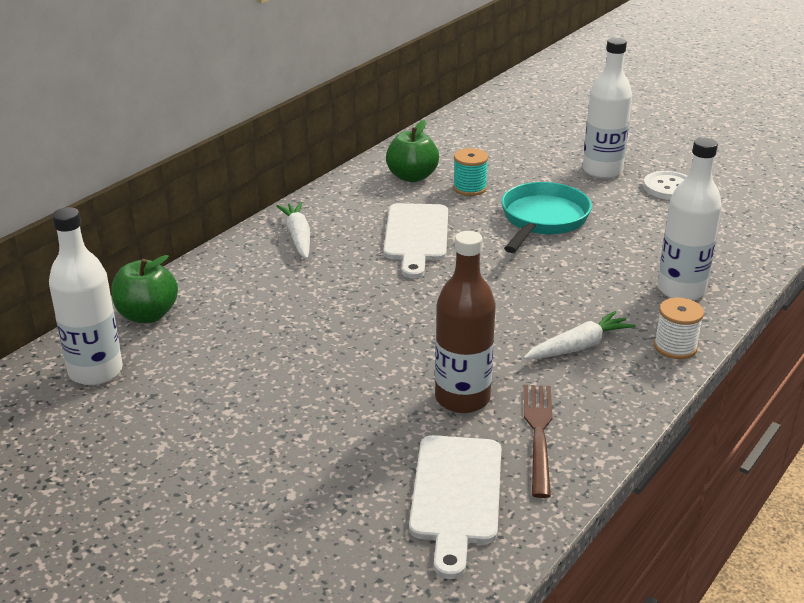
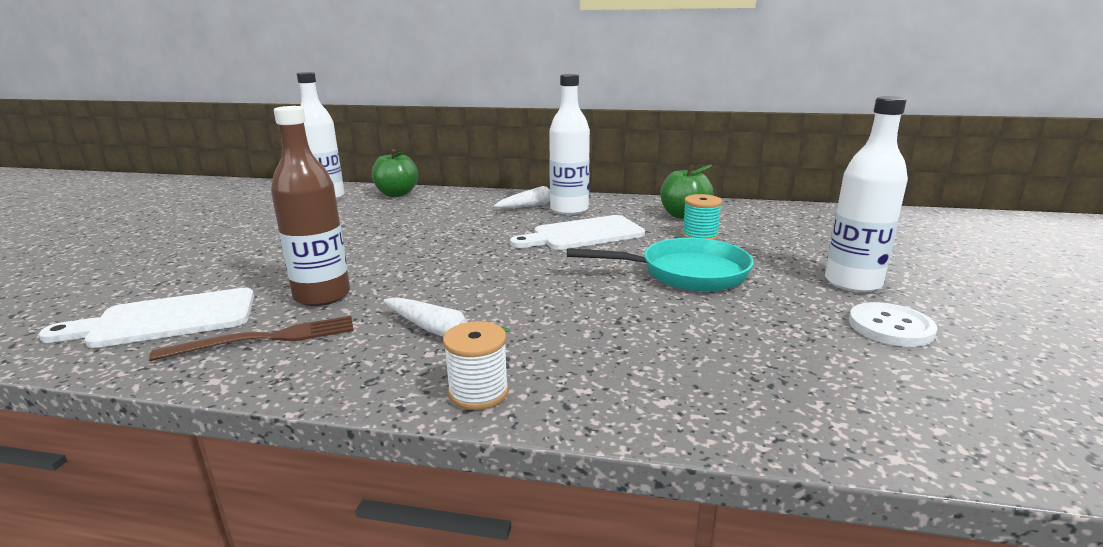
camera: 65 degrees right, 10 degrees down
white bottle [657,138,722,300] -> white bottle moved to [549,74,590,215]

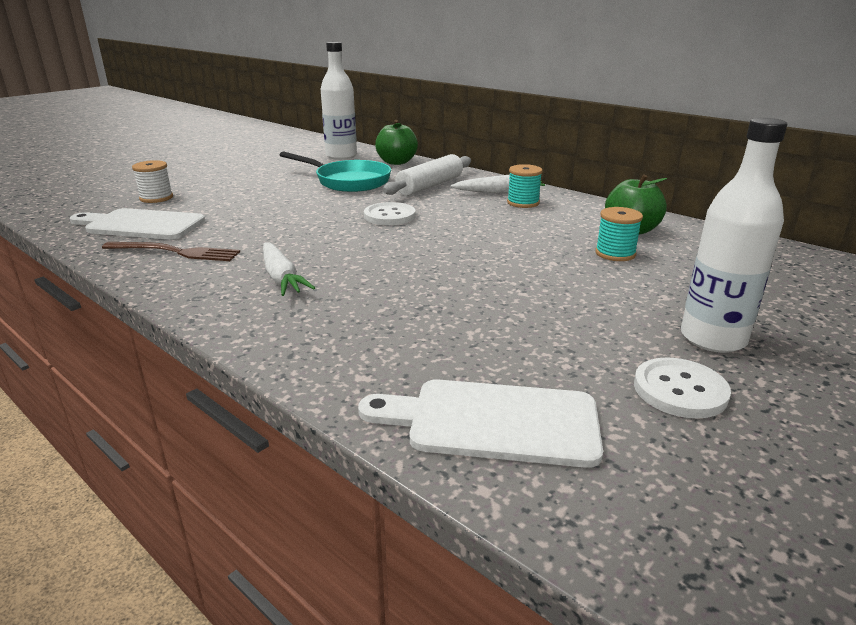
camera: 30 degrees right, 5 degrees up
brown bottle [271,106,350,306] -> none
white spool [443,321,509,410] -> white spool moved to [132,160,173,203]
white cutting board [510,215,645,250] -> white cutting board moved to [358,379,603,468]
white bottle [549,74,590,215] -> turquoise spool [507,164,543,208]
turquoise pan [567,238,754,292] -> turquoise pan moved to [280,151,391,192]
none -> white button [364,202,416,225]
none -> white rolling pin [383,154,471,196]

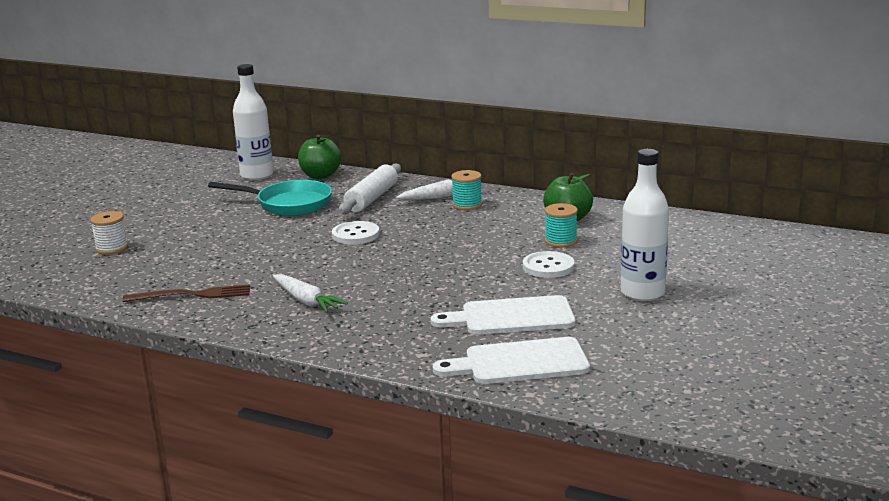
camera: 15 degrees left, 5 degrees down
white cutting board [70,208,205,240] -> white cutting board moved to [431,295,575,335]
white button [634,357,731,418] -> white button moved to [523,251,574,278]

